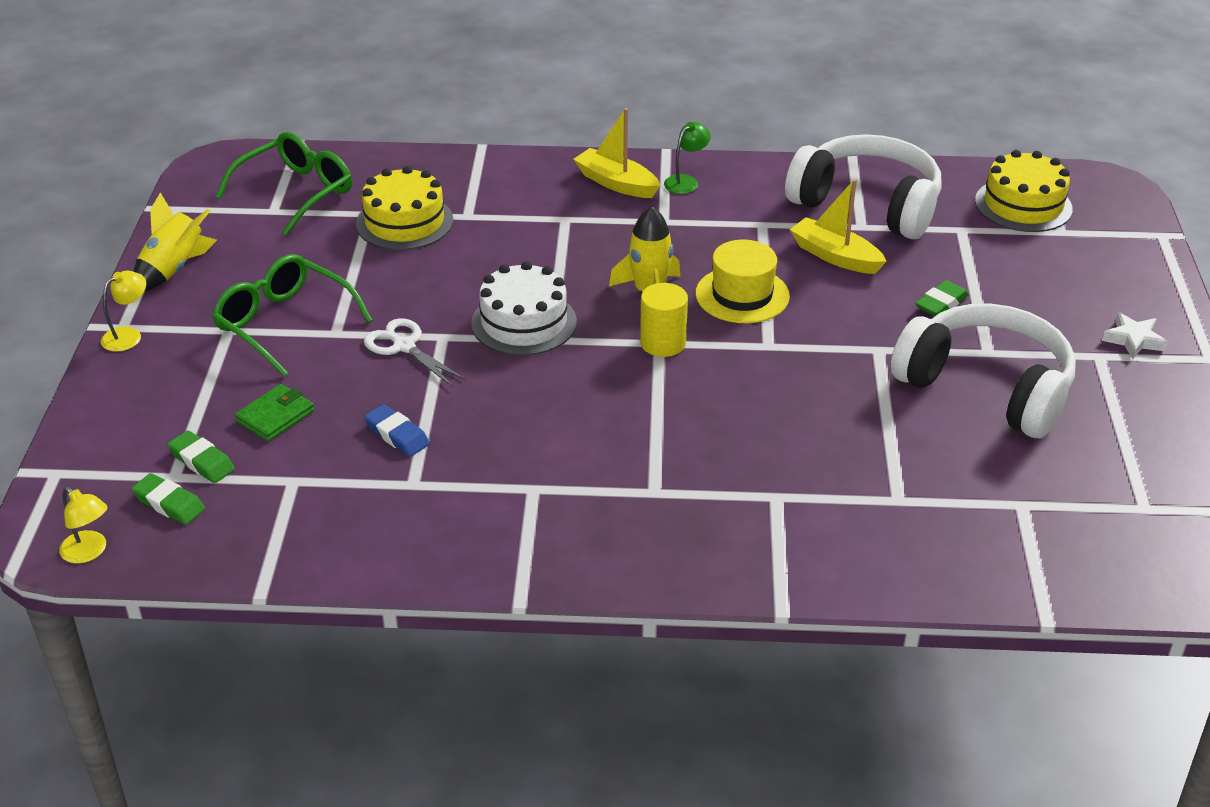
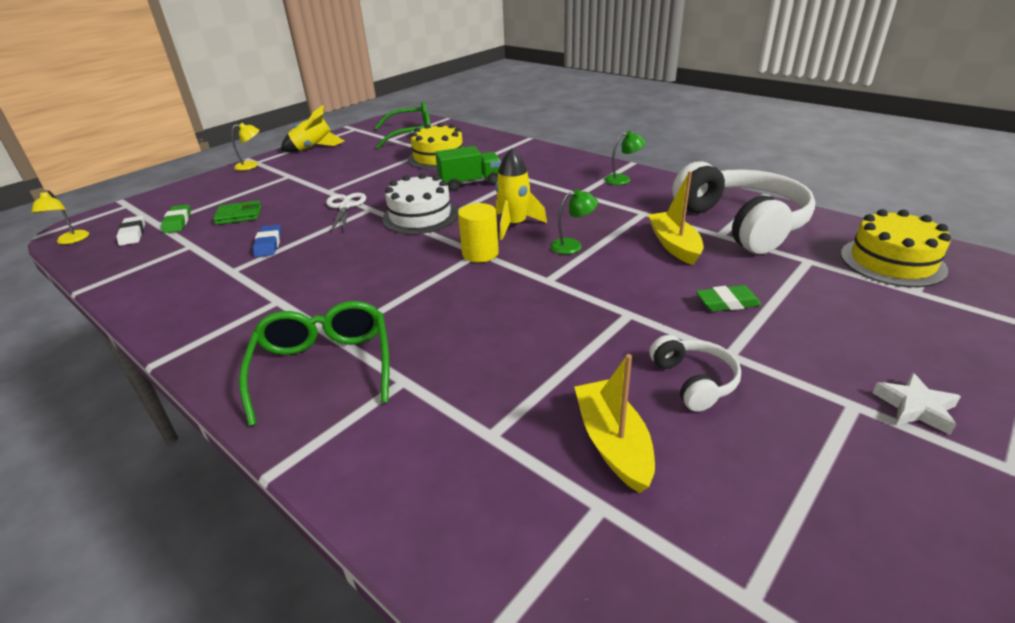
camera: 40 degrees right, 5 degrees down
green eraser [131,473,205,525] -> white eraser [116,216,145,246]
green glasses [212,254,373,377] -> green glasses moved to [239,301,390,426]
yellow boat [573,108,660,198] -> yellow boat moved to [574,354,655,493]
yellow hat [696,239,790,323] -> green lamp [550,189,598,254]
white headphones [890,304,1076,438] -> white headphones [650,335,741,412], size x0.47
none -> green truck [435,146,501,191]

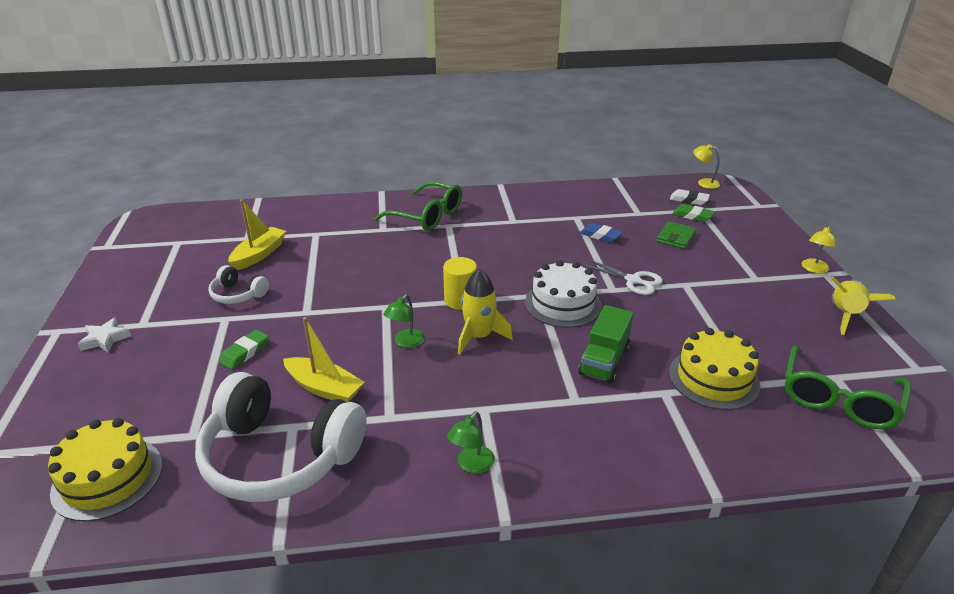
camera: 130 degrees right, 0 degrees up
yellow boat [574,354,655,493] -> yellow boat turned 90 degrees counterclockwise [228,199,286,270]

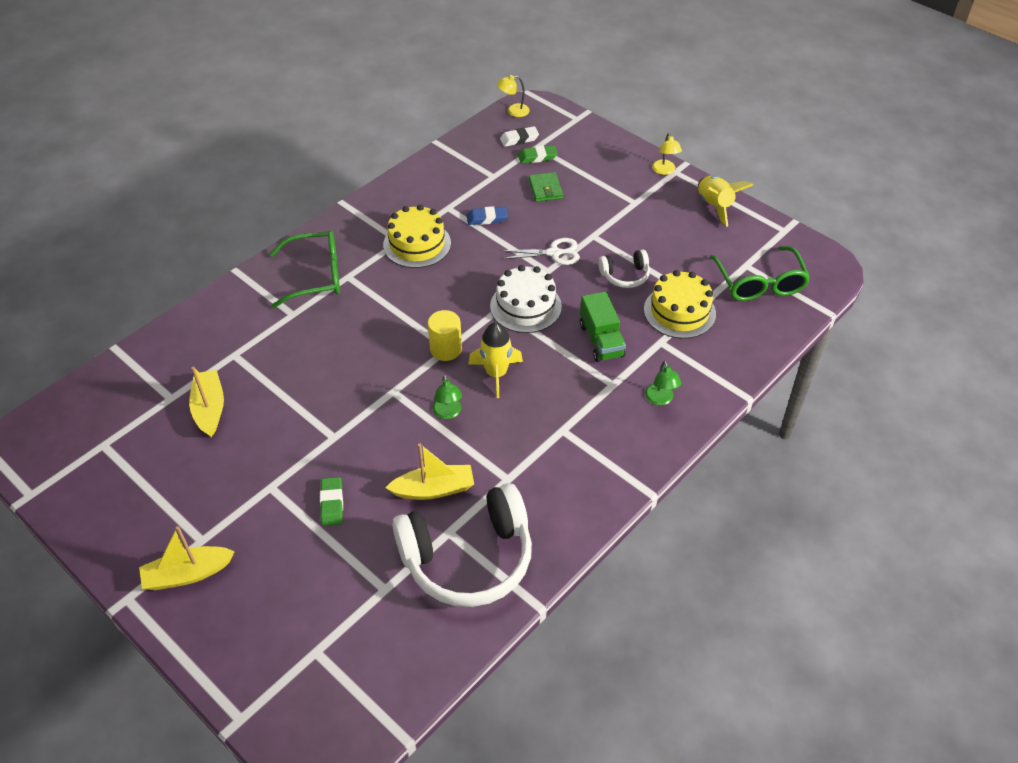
camera: 40 degrees left, 15 degrees up
yellow cake [48,418,163,521] -> yellow cake moved to [383,204,451,268]
white star [78,317,131,353] -> yellow boat [139,526,235,590]
white headphones [208,265,269,304] -> white headphones moved to [598,249,650,288]
green lamp [447,411,495,474] -> green lamp moved to [645,361,681,405]

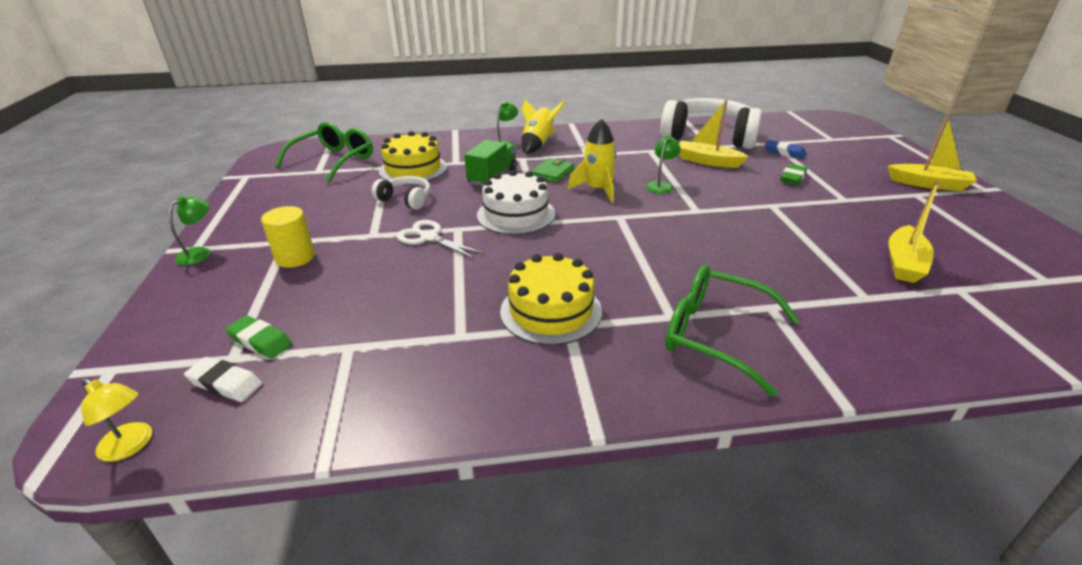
camera: 140 degrees left, 15 degrees down
yellow cylinder [428,310,462,361] -> yellow cylinder moved to [261,206,315,268]
blue eraser [467,206,508,225] -> blue eraser moved to [765,140,807,159]
green wallet [529,172,563,202] -> green wallet moved to [531,158,574,183]
yellow lamp [652,133,682,175] -> green lamp [169,196,211,265]
yellow rocket [698,176,753,227] -> yellow rocket moved to [522,99,566,154]

